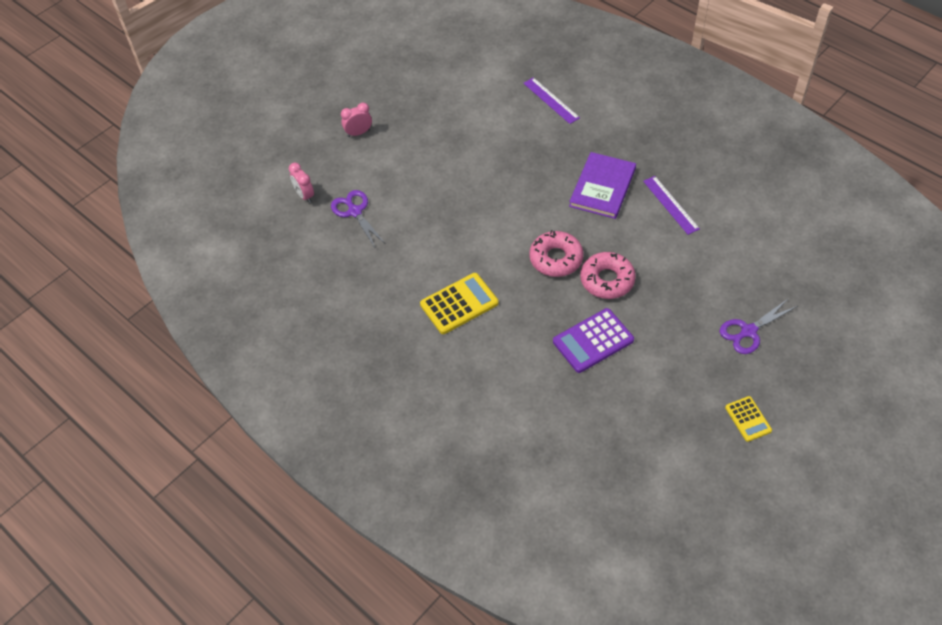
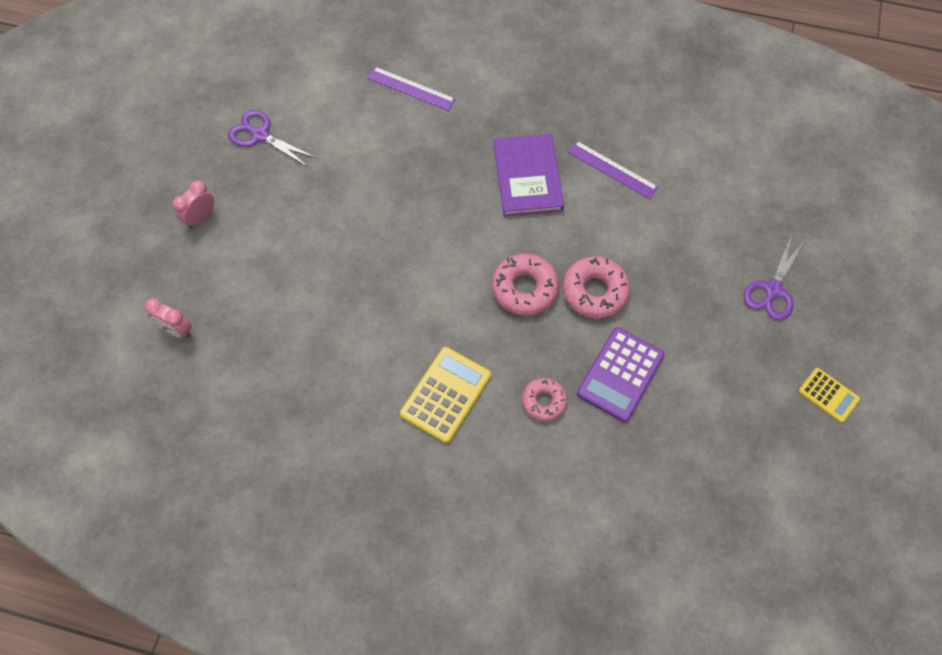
camera: 30 degrees left, 10 degrees up
purple scissors [331,190,385,247] -> purple scissors moved to [228,110,316,167]
none -> pink donut [522,378,567,421]

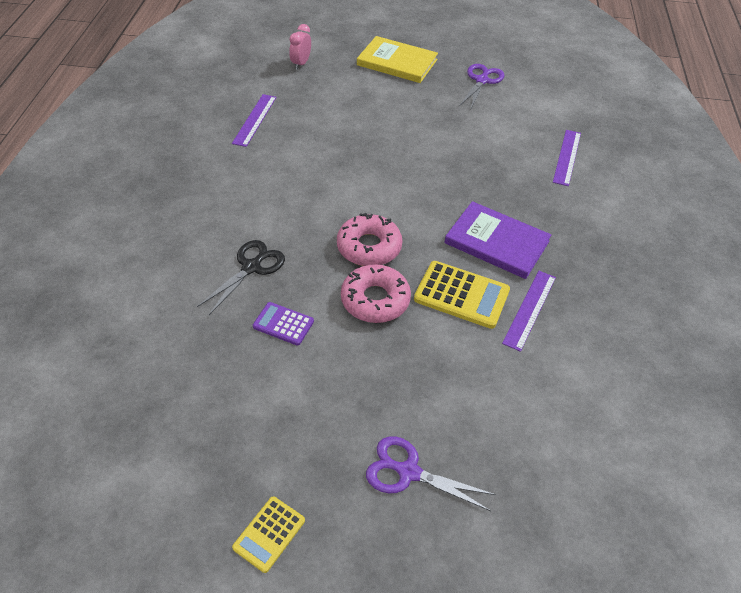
camera: 80 degrees right, 15 degrees down
pink clock [173,180,214,229] -> yellow book [357,36,438,83]
yellow calculator [400,347,491,443] -> yellow calculator moved to [414,261,510,329]
purple book [494,134,564,217] -> purple book turned 45 degrees clockwise [444,201,551,279]
pink donut [522,378,567,421] -> black scissors [197,240,285,315]
purple calculator [577,327,665,422] -> purple calculator [253,302,314,346], size x0.59
none -> purple ruler [232,94,276,147]

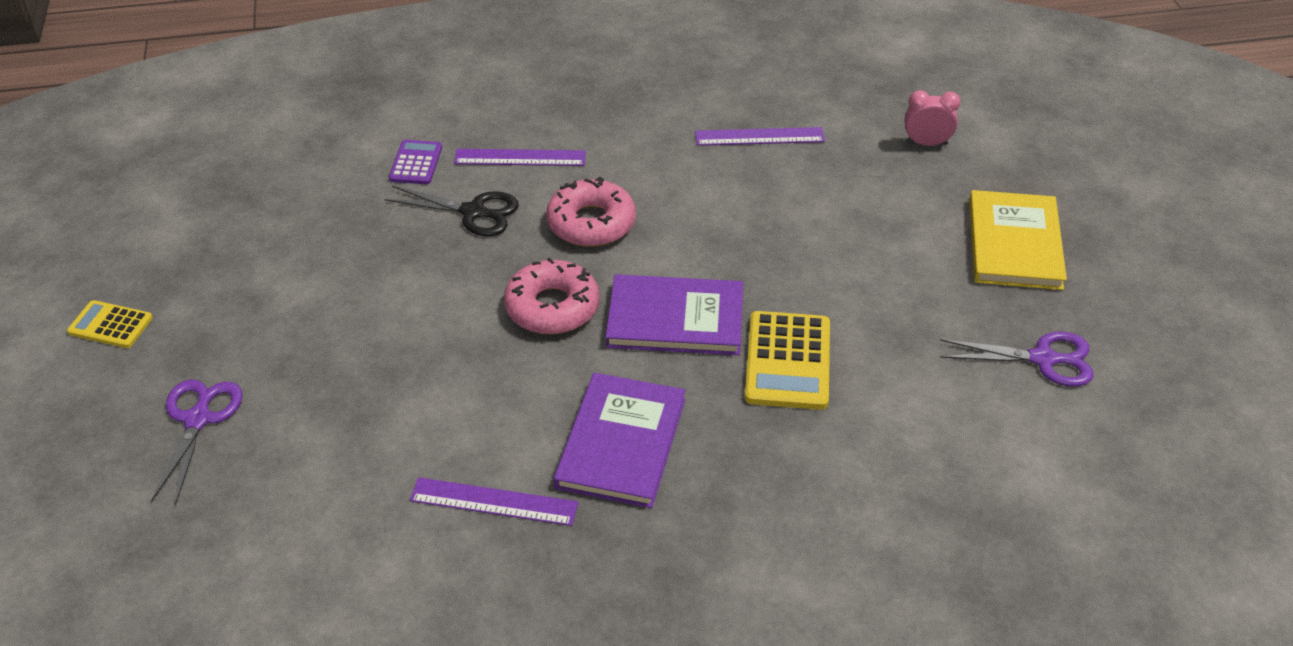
camera: 75 degrees right, 5 degrees down
purple calculator [253,302,314,346] -> purple calculator moved to [389,140,442,184]
pink donut [341,264,411,323] -> pink donut moved to [546,176,636,247]
yellow calculator [414,261,510,329] -> yellow calculator moved to [745,311,830,410]
purple ruler [553,130,581,186] -> purple ruler moved to [454,149,586,166]
none -> purple book [606,274,743,355]

